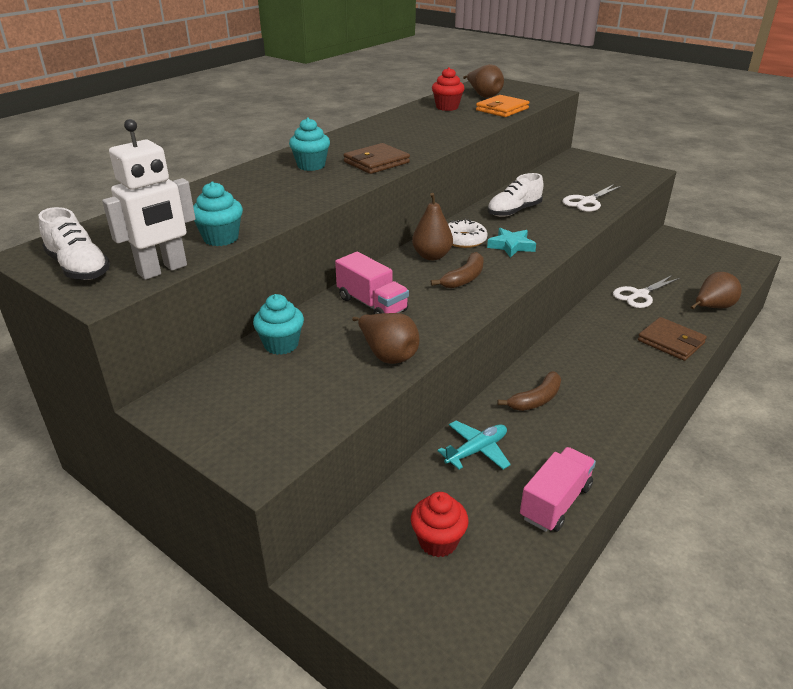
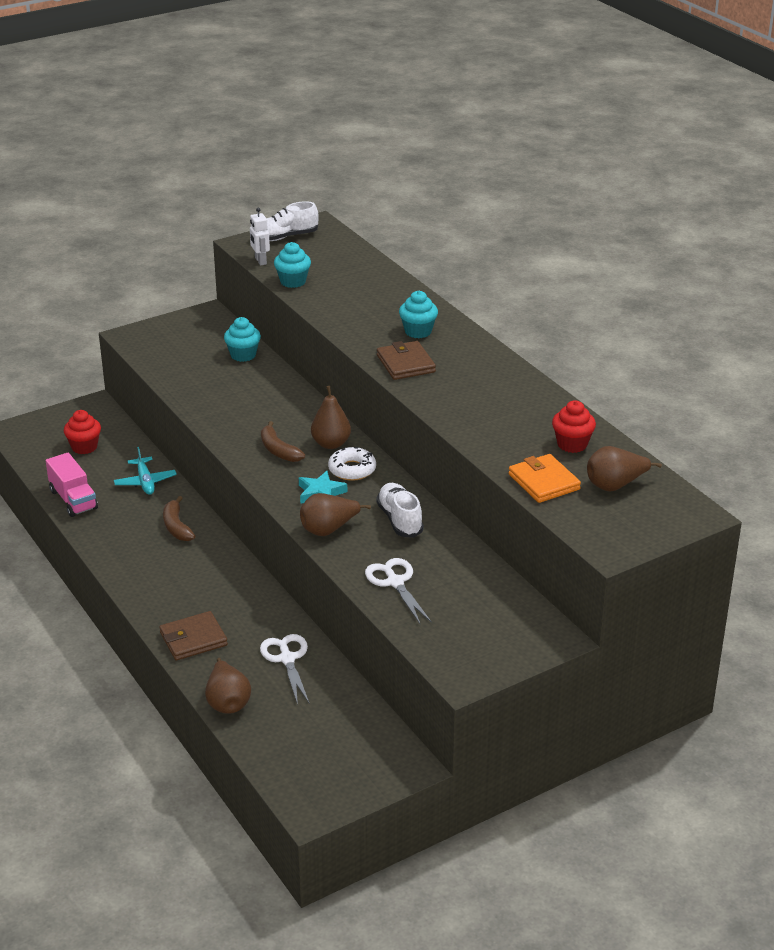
camera: 110 degrees right, 0 degrees up
white robot [102,119,196,280] -> white robot [250,208,270,265], size x0.59
pink truck [335,252,409,314] -> none
brown pear [352,313,420,364] -> brown pear moved to [300,493,371,536]

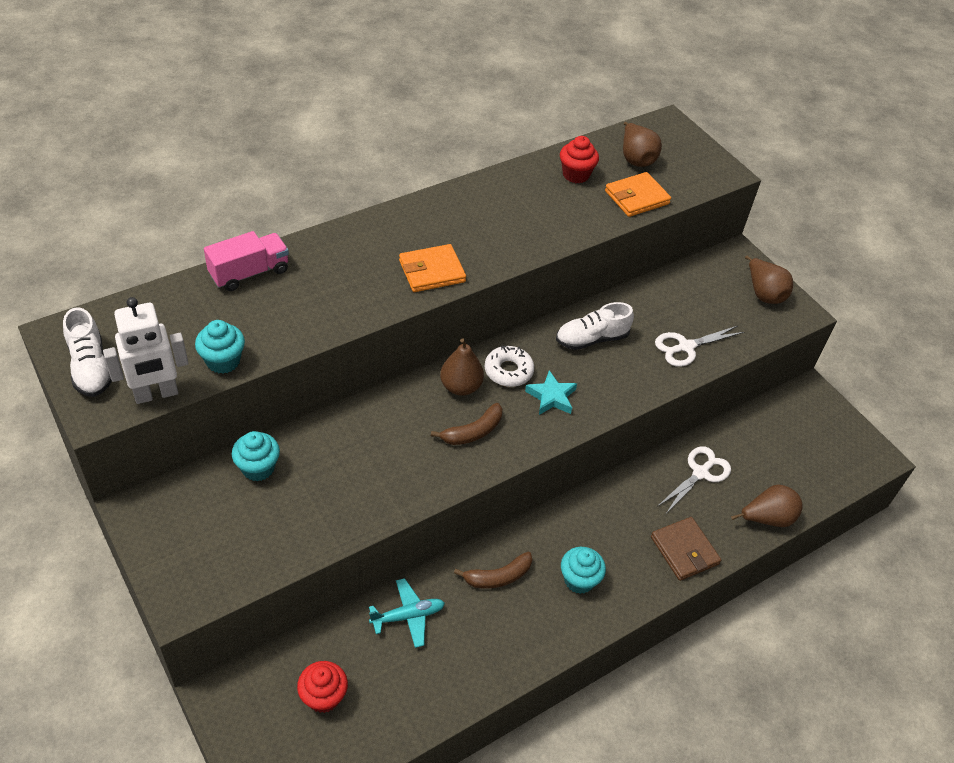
camera: 95 degrees left, 15 degrees up
pink truck [46,453,98,517] -> pink truck moved to [204,231,289,291]
white robot [250,208,270,265] -> white robot [103,297,188,404], size x1.70
white scissors [260,634,310,705] -> white scissors turned 150 degrees clockwise [658,446,731,512]
brown pear [300,493,371,536] -> brown pear moved to [745,256,793,304]
brown wallet [377,341,436,380] -> orange wallet [399,244,466,292]
turquoise cupcake [399,291,438,338] -> turquoise cupcake moved to [561,547,606,594]

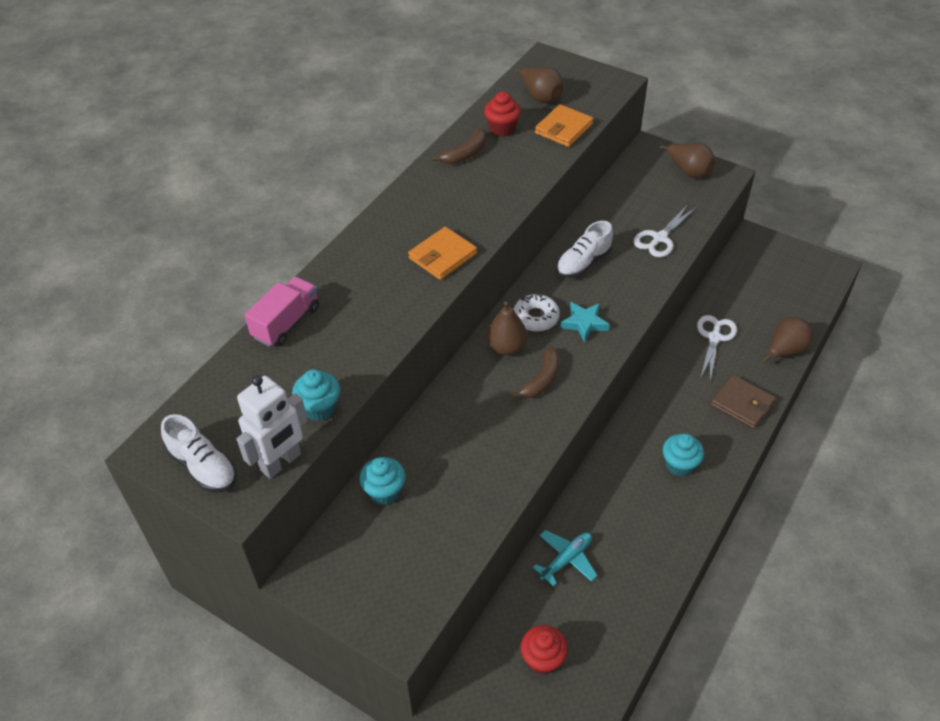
camera: 20 degrees left, 0 degrees up
brown banana [454,552,532,588] -> brown banana moved to [432,128,486,164]

